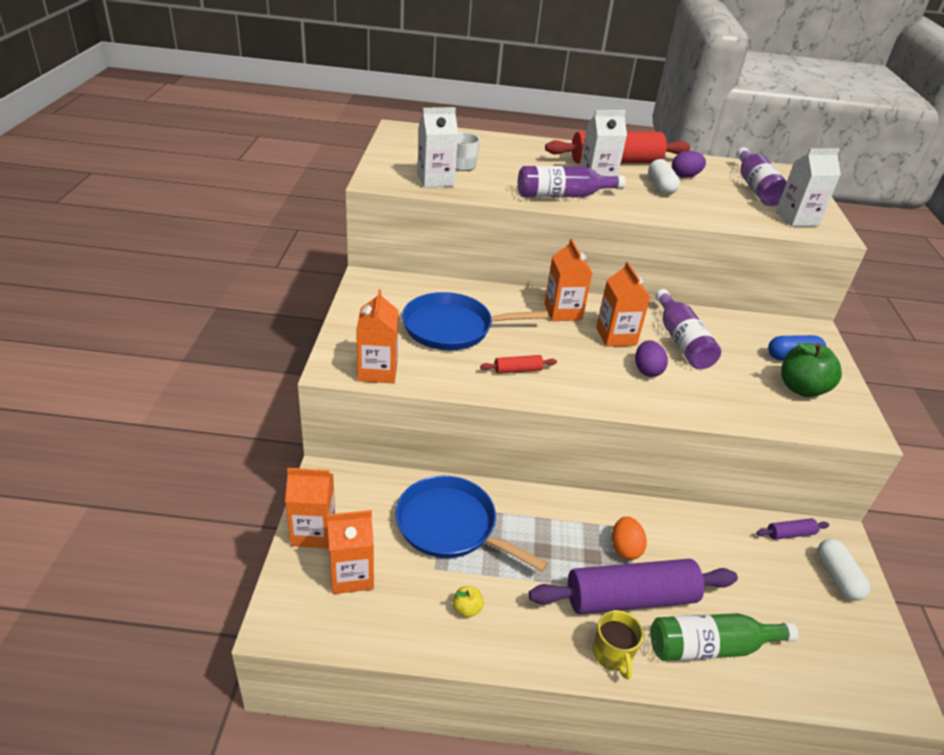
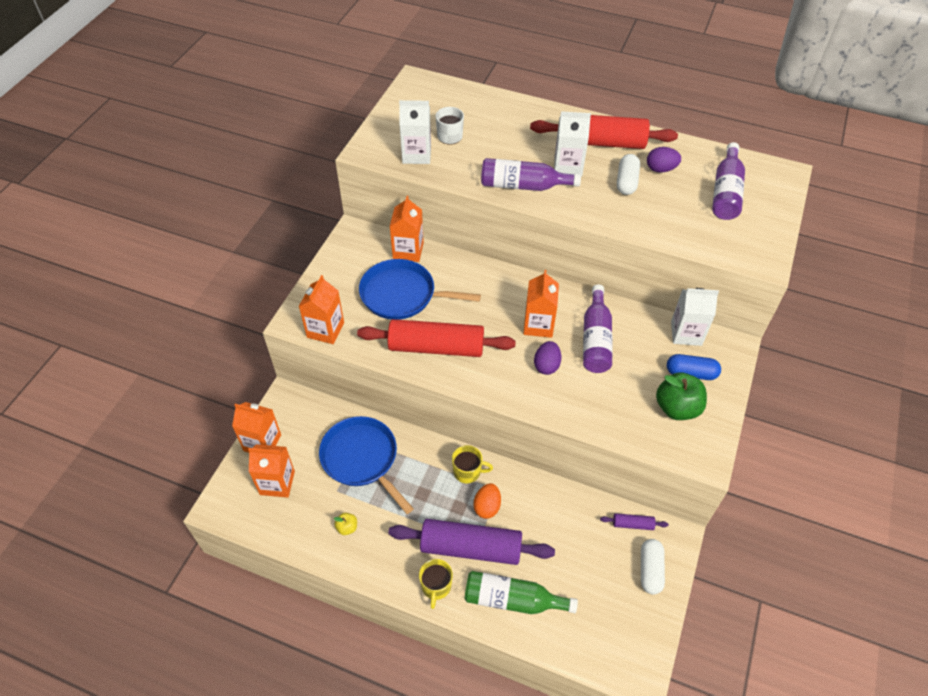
camera: 20 degrees right, 15 degrees up
red rolling pin [480,355,557,374] -> red rolling pin [357,319,516,357], size x2.40
orange carton [544,238,592,321] -> orange carton moved to [390,196,424,262]
white carton [776,148,841,227] -> white carton moved to [671,288,719,346]
none -> yellow mug [452,445,493,483]

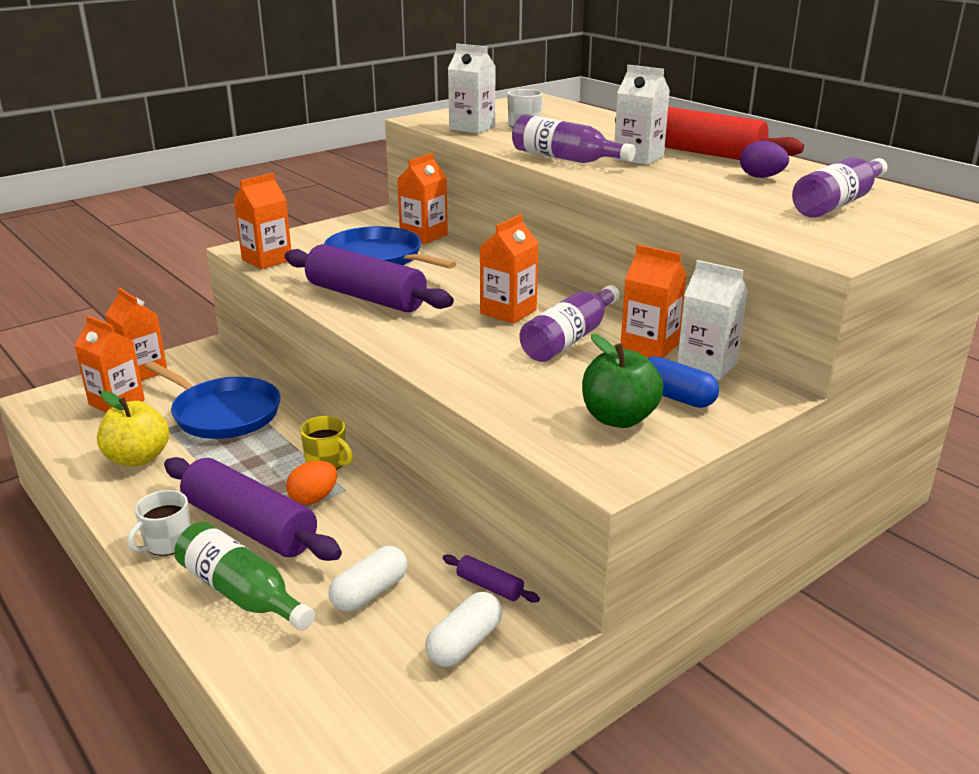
camera: 30 degrees right, 25 degrees down
blue pan [319,416,414,514] -> blue pan turned 135 degrees clockwise [145,361,280,439]
yellow apple [334,513,357,535] -> yellow apple [97,391,169,467], size x2.13
red rolling pin [357,319,516,357] -> purple rolling pin [285,244,454,312]
yellow mug [419,559,453,609] -> white mug [127,490,191,556]
purple egg [534,341,561,375] -> none
white capsule [617,154,640,195] -> white capsule moved to [329,546,407,612]
none -> orange carton [621,245,687,358]

